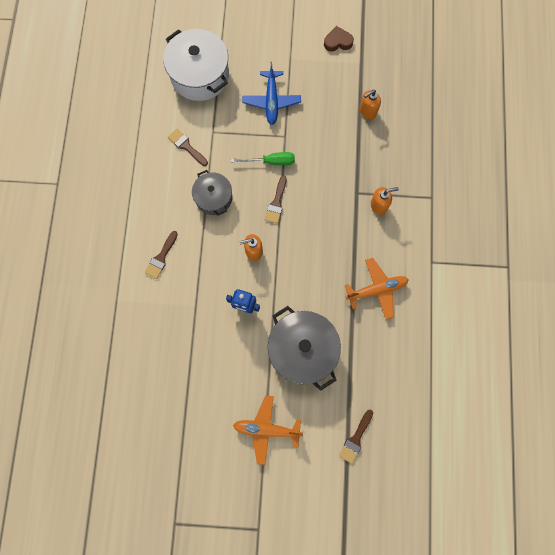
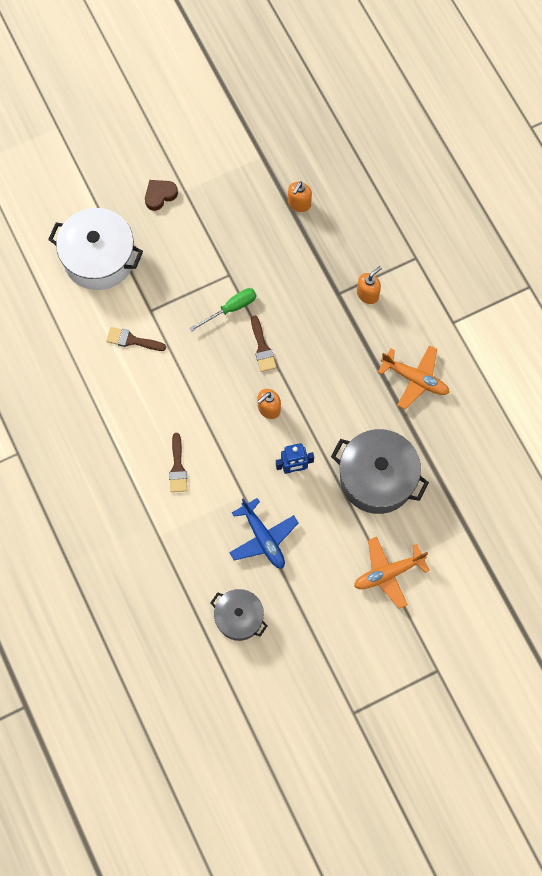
camera: 30 degrees left, 5 degrees down
grey pot [192,170,232,215] -> grey pot moved to [210,589,267,641]
blue plane [242,62,301,125] -> blue plane moved to [229,498,298,569]
brown heart [324,26,354,52] -> brown heart moved to [145,180,178,211]
brown brush [339,410,373,464] -> none
orange plane [345,258,409,319] -> orange plane turned 75 degrees clockwise [378,345,449,409]

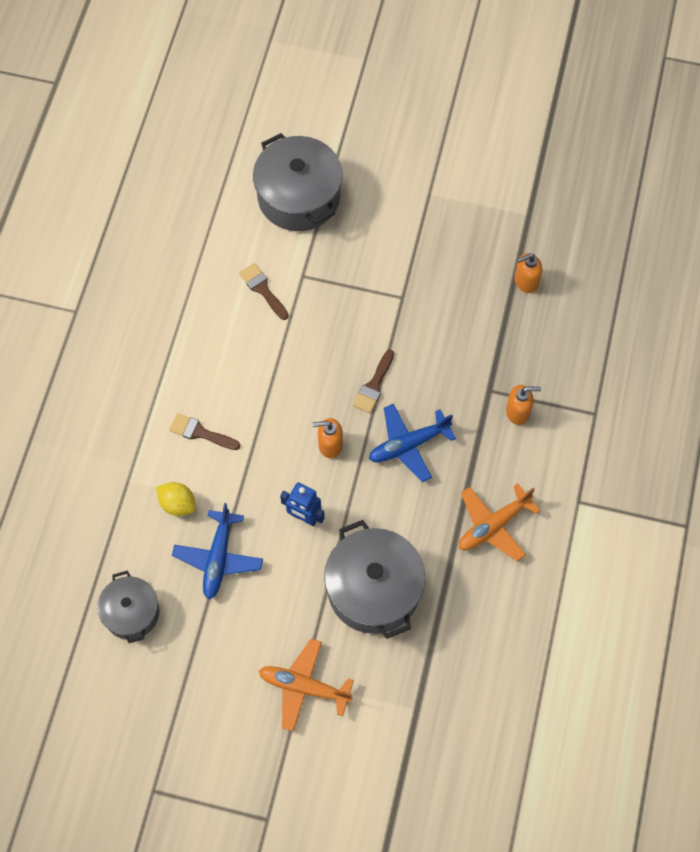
camera: 40 degrees right, 5 degrees down
white pot [48,208,143,290] -> grey pot [253,133,343,231]
brown heart [145,180,178,211] -> none
brown brush [169,433,187,492] -> brown brush turned 75 degrees clockwise [169,413,240,450]
green screwdriver [189,288,256,332] -> none
orange plane [378,345,449,409] -> orange plane turned 75 degrees clockwise [459,483,541,562]
none -> yellow lemon [156,482,196,516]
none -> blue plane [369,404,456,482]

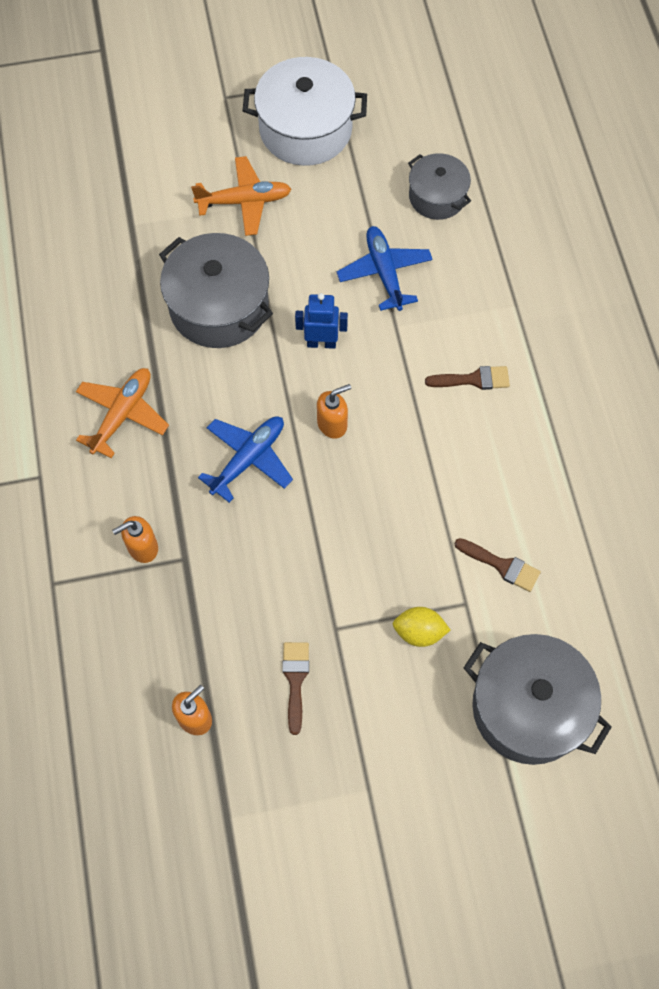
camera: 155 degrees right, 0 degrees up
yellow lemon [156,482,196,516] -> yellow lemon moved to [393,607,450,647]
brown brush [353,350,394,413] -> brown brush moved to [282,642,309,735]
none -> white pot [243,57,367,166]

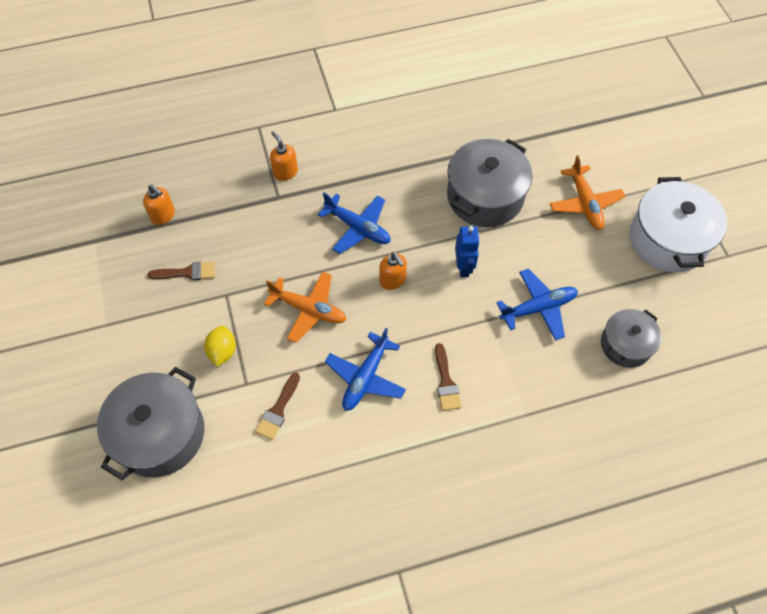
camera: 85 degrees right, 5 degrees down
orange plane [76,368,169,458] -> orange plane moved to [264,271,346,343]
none -> blue plane [325,328,406,411]

